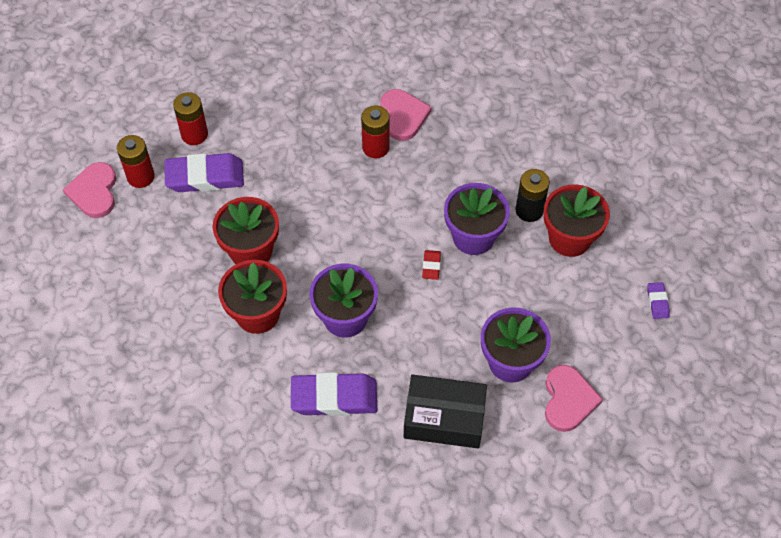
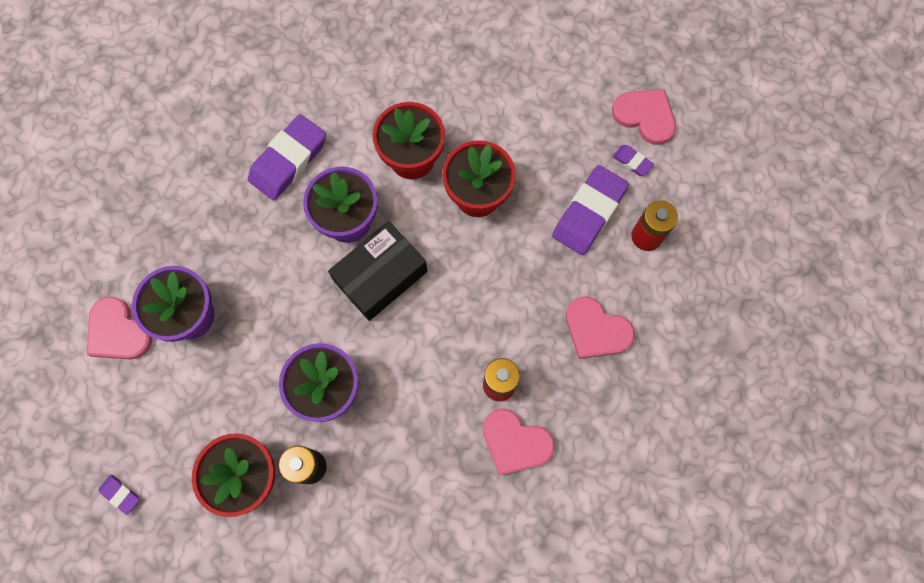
camera: 130 degrees right, 15 degrees up
red battery [117,135,155,188] -> purple eraser [613,145,654,176]
black box [404,374,487,448] -> black box moved to [328,221,427,321]
red eraser [422,250,441,280] -> none
none -> pink heart [566,297,635,359]

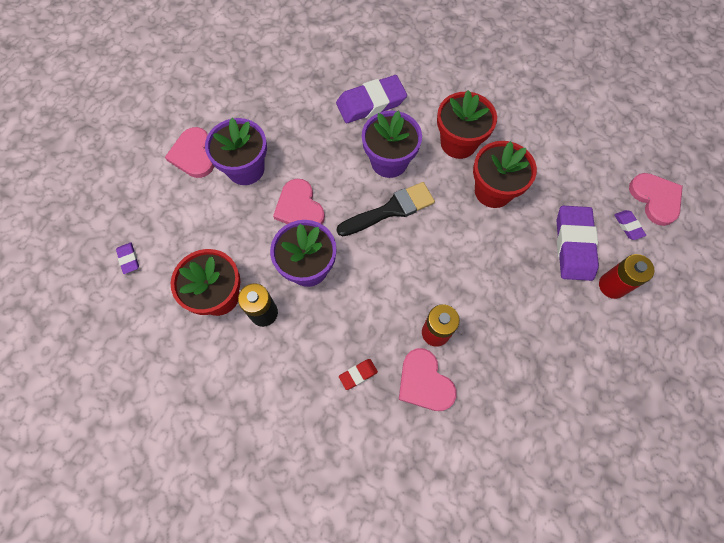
camera: 30 degrees right, 5 degrees down
black box [328,221,427,321] -> black brush [336,182,435,236]
purple eraser [552,165,629,255] -> purple eraser turned 60 degrees counterclockwise [557,206,599,281]
pink heart [566,297,635,359] -> pink heart moved to [273,179,325,224]
none -> red eraser [339,359,378,390]

